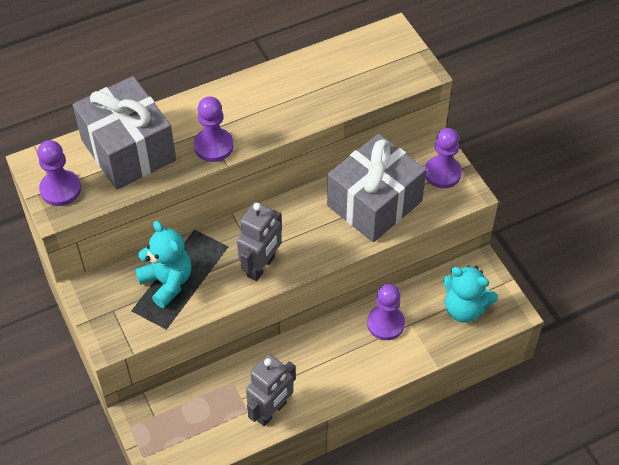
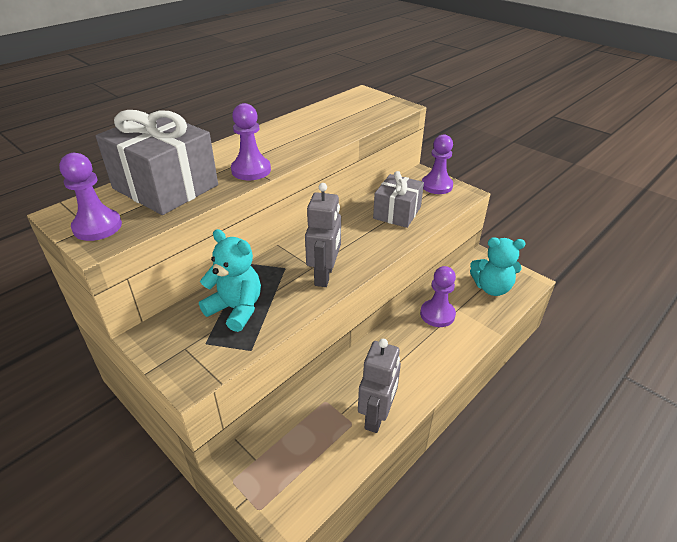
camera: 20 degrees left, 15 degrees down
grey gift [327,133,426,242] -> grey gift [373,171,424,228], size x0.63

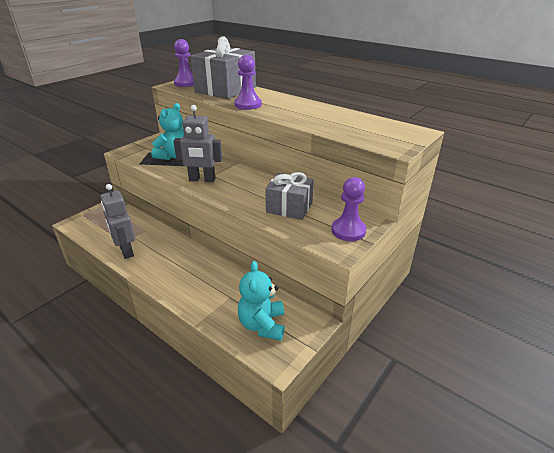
camera: 85 degrees right, 5 degrees down
grey robot [358,339,401,433] -> grey robot turned 45 degrees clockwise [101,184,135,259]
purple pawn [420,266,456,327] -> none

